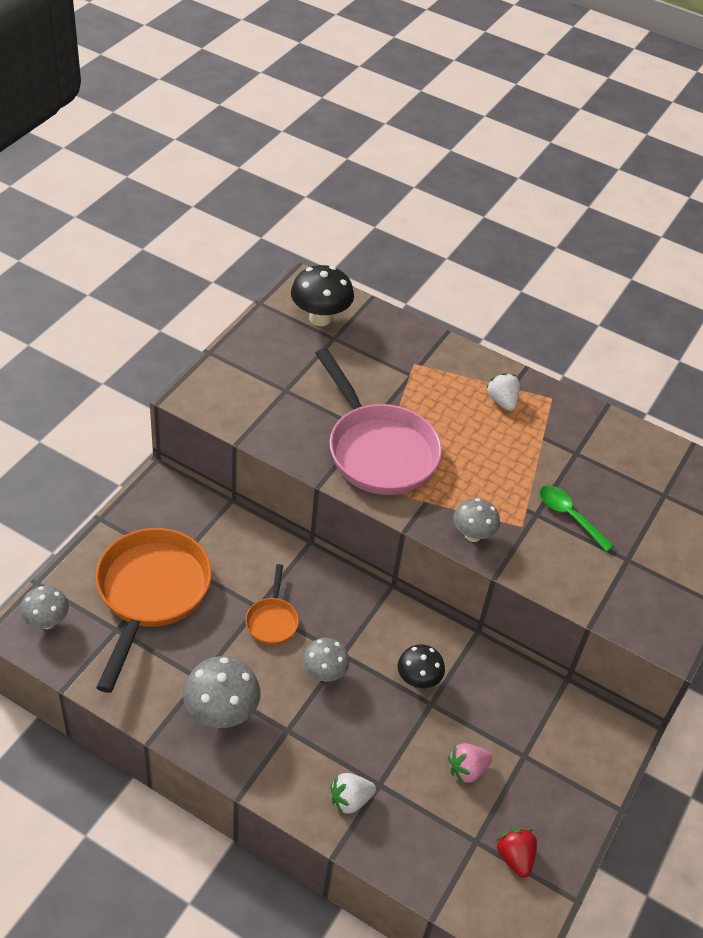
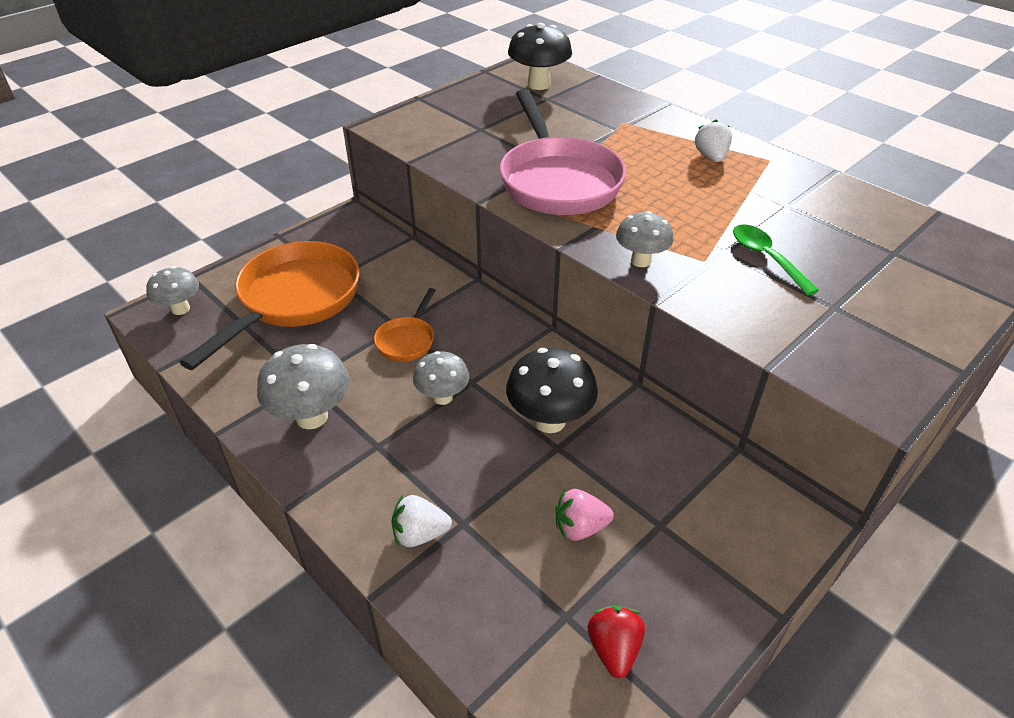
camera: 20 degrees right, 5 degrees down
black mushroom [398,644,445,688] -> black mushroom [506,348,598,433], size x1.55

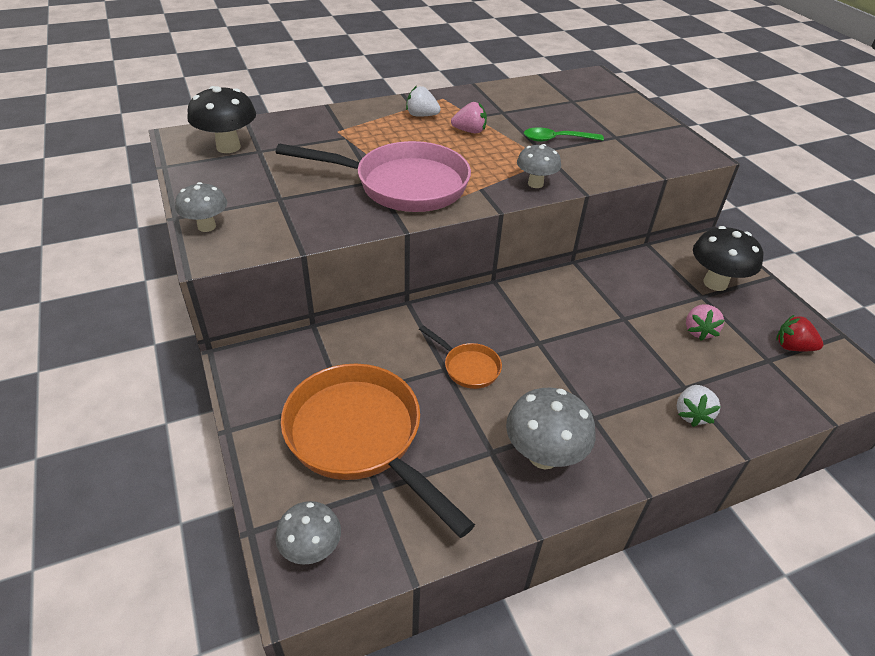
camera: 70 degrees left, 0 degrees up
grey mushroom [413,351,469,405] -> grey mushroom moved to [175,182,227,232]
black mushroom [506,348,598,433] -> black mushroom moved to [693,226,763,291]
none -> pink strawberry [451,102,487,133]

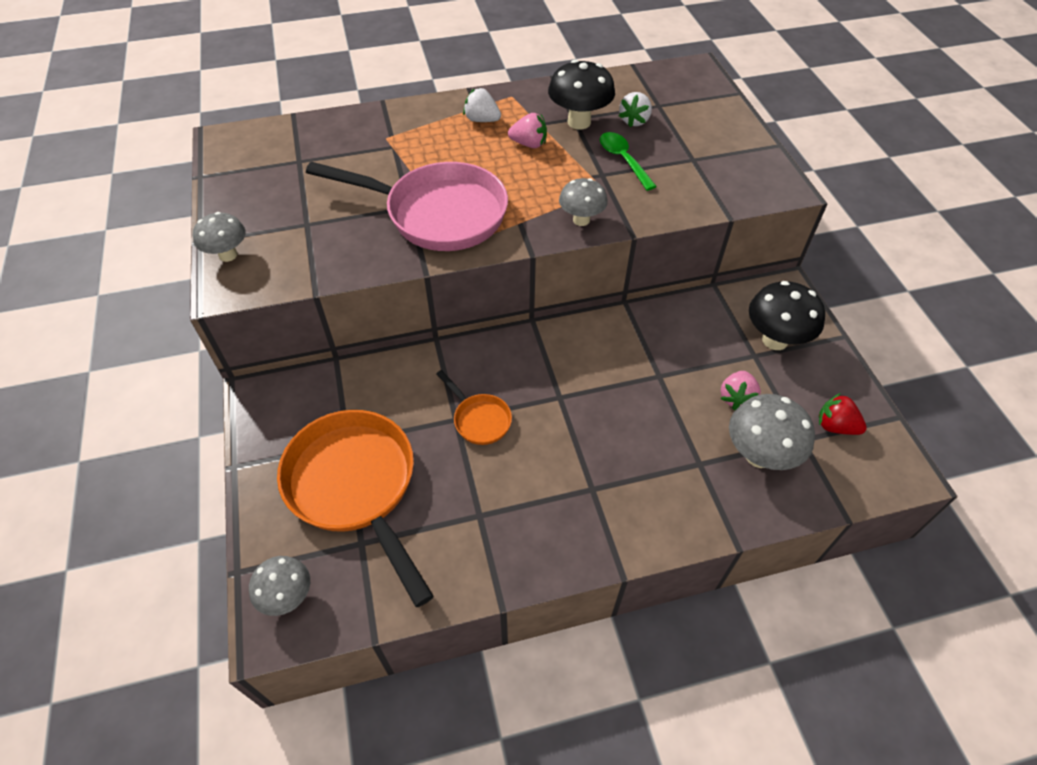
camera: 10 degrees right, 10 degrees up
black mushroom [187,86,256,153] -> black mushroom moved to [548,60,615,129]
grey mushroom [506,388,596,469] -> grey mushroom moved to [729,394,815,470]
green spoon [524,127,604,142] -> green spoon turned 60 degrees clockwise [600,132,657,191]
white strawberry [677,385,721,427] -> white strawberry moved to [619,92,652,127]

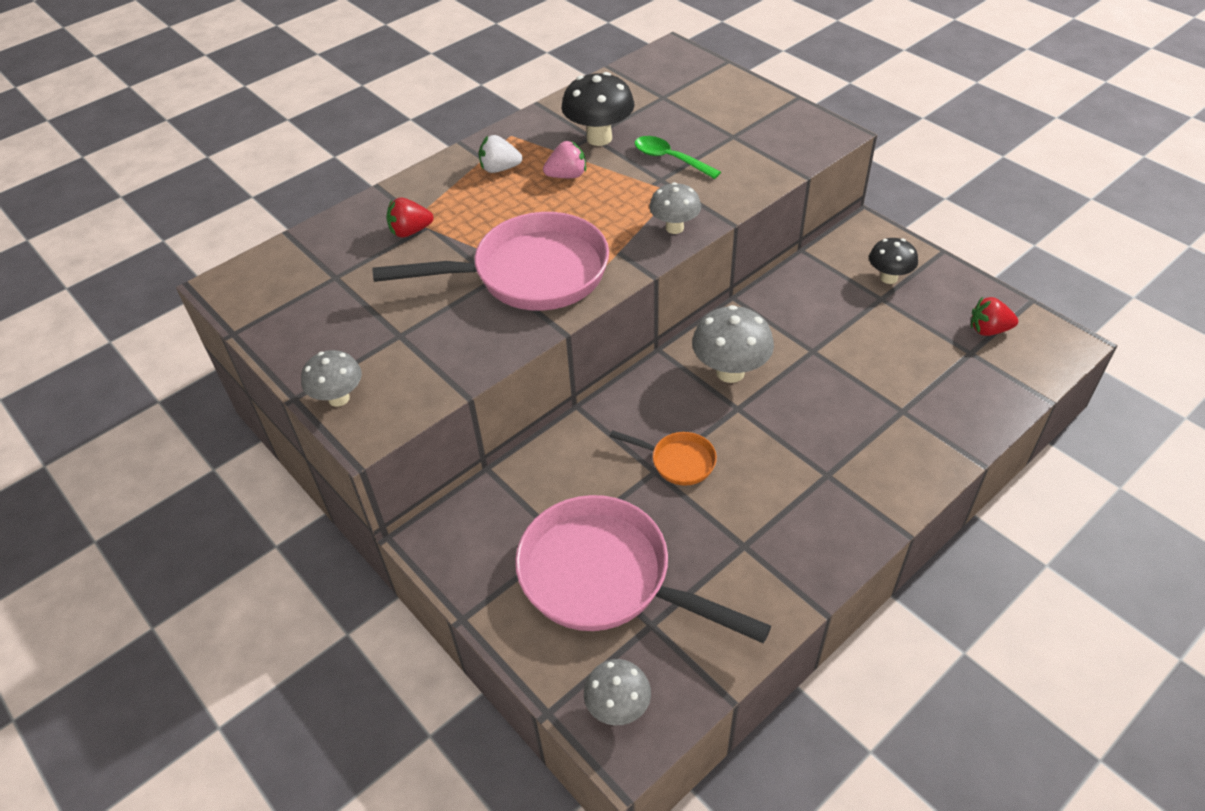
camera: 25 degrees left, 5 degrees down
orange pan [277,410,433,607] -> pink pan [515,495,771,643]
white strawberry [619,92,652,127] -> none
pink strawberry [720,371,761,410] -> none
grey mushroom [729,394,815,470] -> grey mushroom moved to [692,305,774,383]
black mushroom [749,281,825,350] -> black mushroom [869,238,918,284], size x0.65
none -> red strawberry [386,198,433,238]

